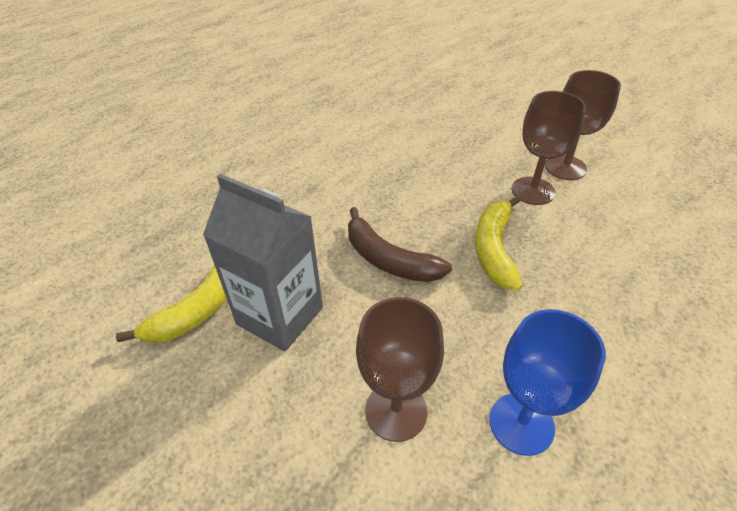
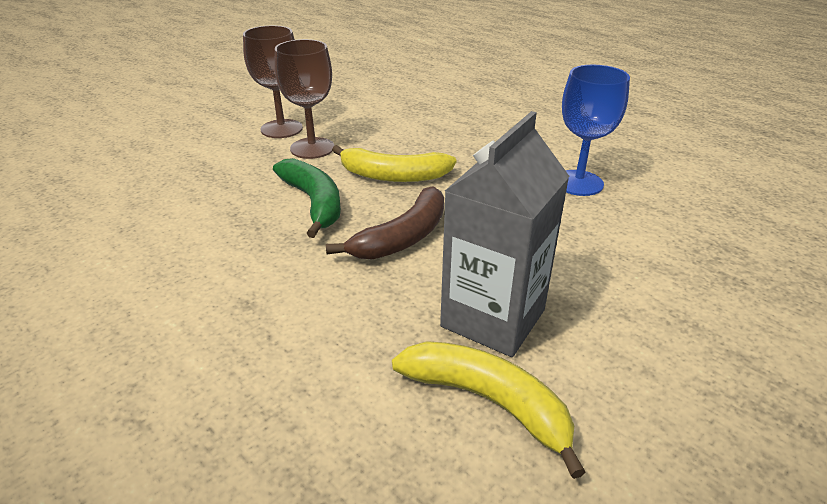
camera: 90 degrees left, 10 degrees down
brown goblet [356,297,444,442] -> none
none -> green banana [273,158,341,238]

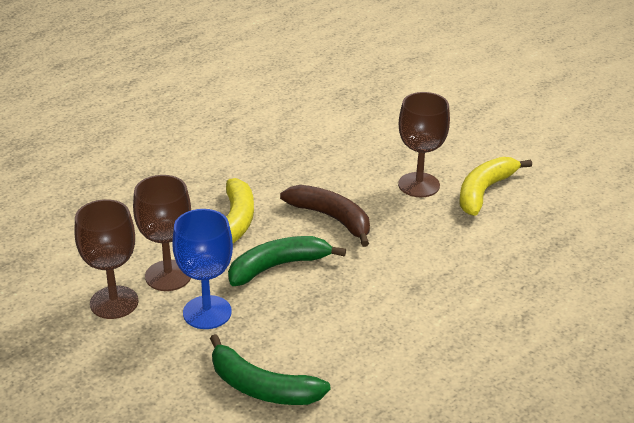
camera: 90 degrees left, 0 degrees up
grey carton [440,111,570,357] -> brown goblet [398,92,450,197]
blue goblet [562,65,630,196] -> blue goblet moved to [172,209,233,329]
none -> green banana [210,334,331,405]

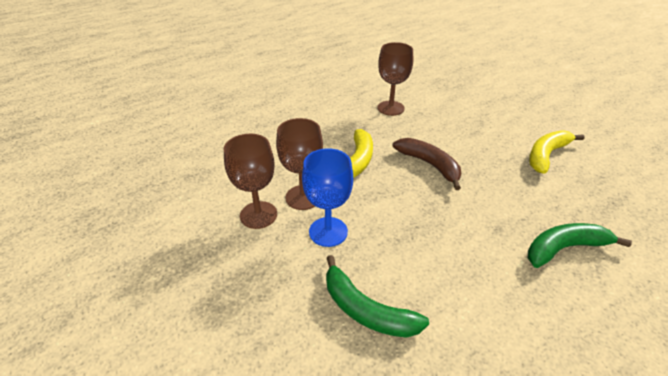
camera: 10 degrees right, 5 degrees up
green banana [228,236,346,286] -> green banana moved to [528,223,632,268]
brown goblet [398,92,450,197] -> brown goblet moved to [377,42,413,116]

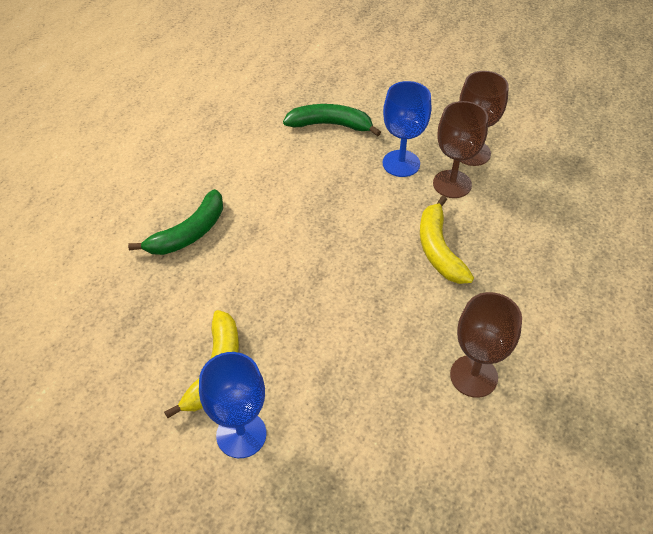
camera: 150 degrees right, 10 degrees up
brown banana [393,138,461,190] -> none
none -> blue goblet [199,352,266,458]

